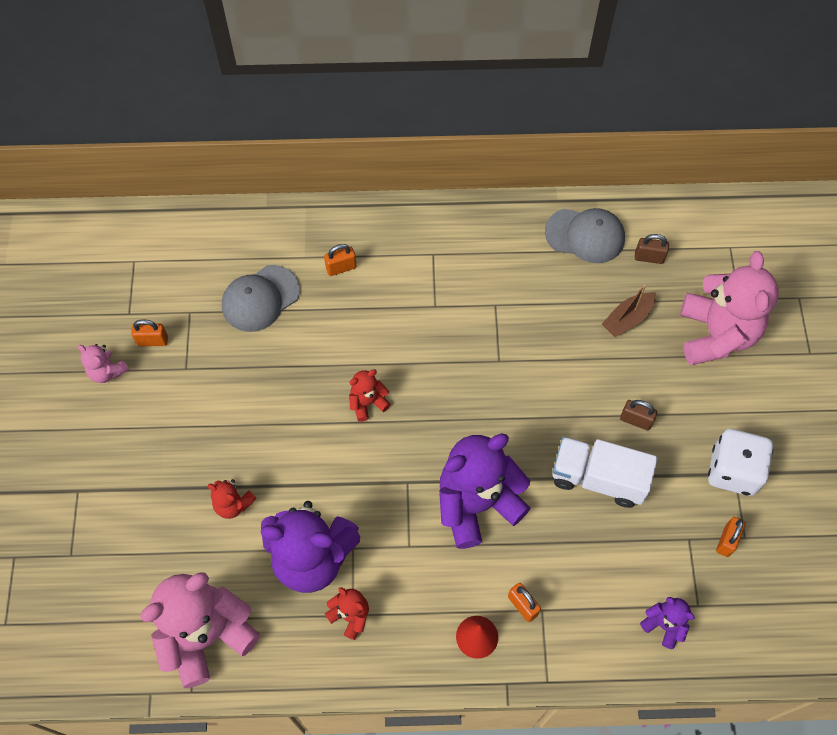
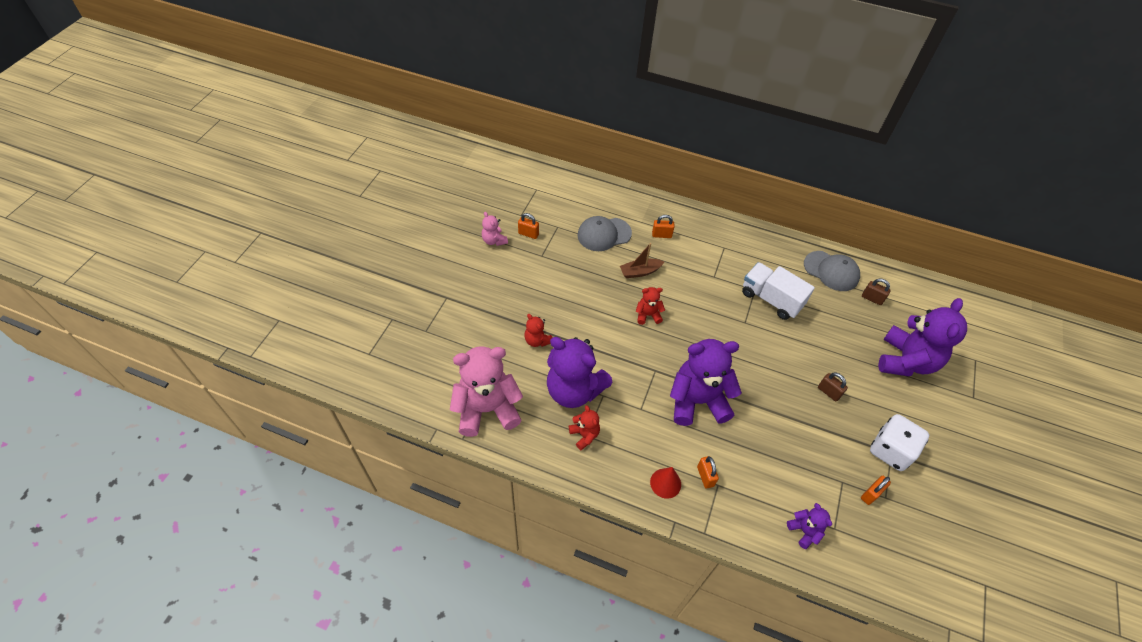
camera: 20 degrees right, 10 degrees down
white truck [553,437,658,508] -> white truck moved to [742,262,815,320]
brown boat [602,284,656,337] -> brown boat moved to [620,243,664,278]
pink teddy bear [680,251,779,365] -> purple teddy bear [878,298,967,376]

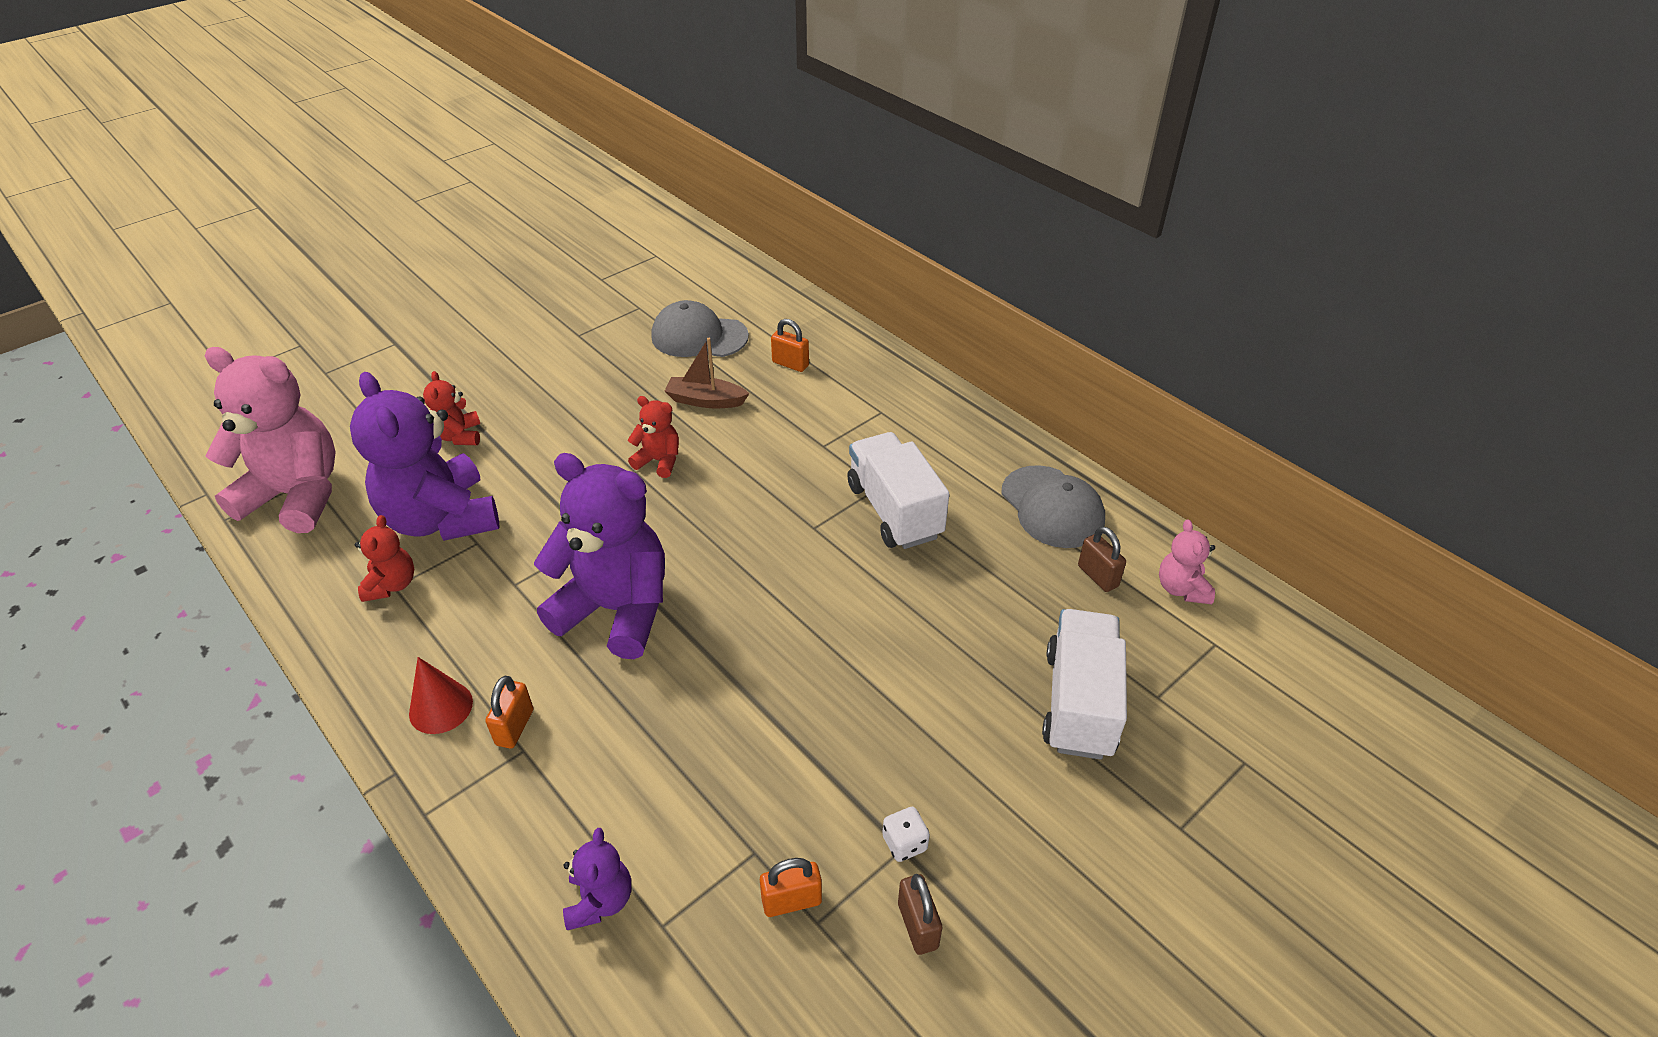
camera: 30 degrees right, 10 degrees down
pink teddy bear [482,212,508,246] -> pink teddy bear moved to [1159,519,1215,604]
orange padlock [518,213,539,239] -> none
brown padlock [818,373,848,402] -> brown padlock moved to [898,874,942,955]
white dice [870,414,929,471] -> white dice [882,807,930,862], size x0.43
purple teddy bear [878,298,967,376] -> white truck [1042,609,1127,760]

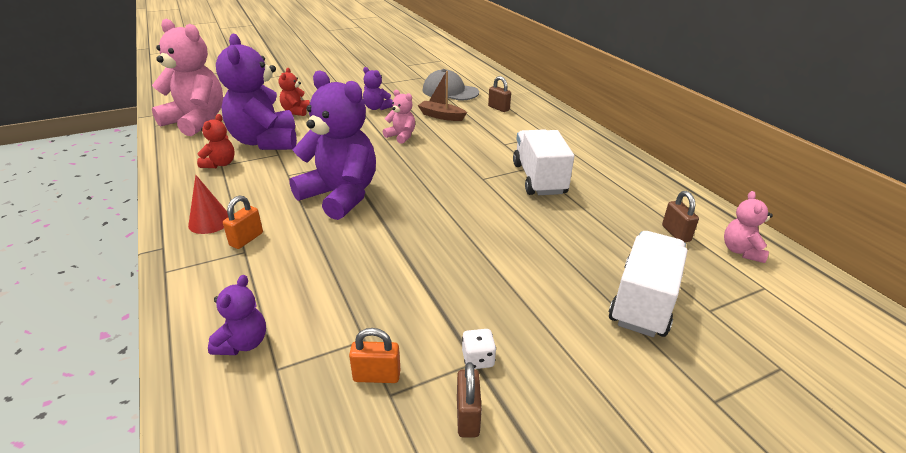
camera: 15 degrees right, 10 degrees down
red teddy bear [628,396,679,478] -> pink teddy bear [383,90,415,144]
orange padlock [771,319,809,372] -> brown padlock [488,76,511,112]
grey cap [1001,465,1105,548] -> none
none -> purple teddy bear [363,67,393,110]

